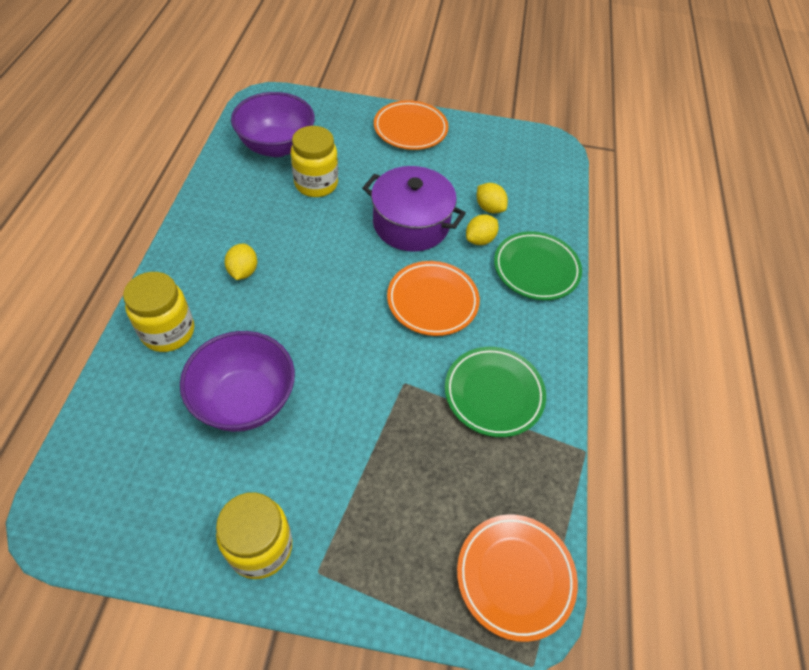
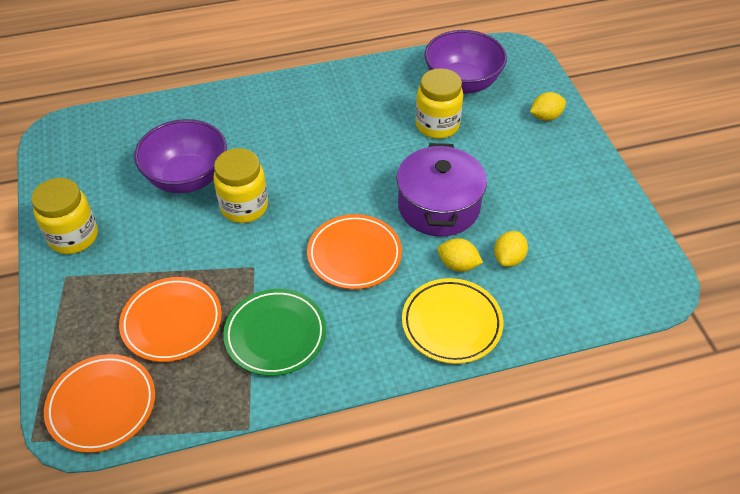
camera: 70 degrees right, 5 degrees down
yellow jar [123,272,194,352] -> yellow jar moved to [213,148,268,223]
yellow lemon [225,244,257,280] -> yellow lemon moved to [530,92,566,121]
orange plate [374,100,449,150] -> orange plate moved to [119,277,222,362]
green plate [494,231,582,300] -> yellow plate [402,278,503,364]

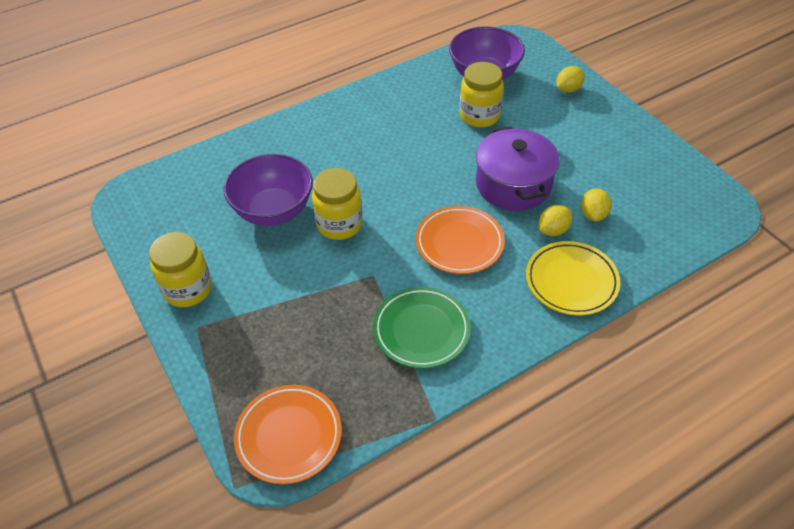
camera: 15 degrees left, 0 degrees up
orange plate [119,277,222,362] -> none
yellow lemon [437,238,483,272] -> yellow lemon turned 45 degrees counterclockwise [538,205,572,236]

